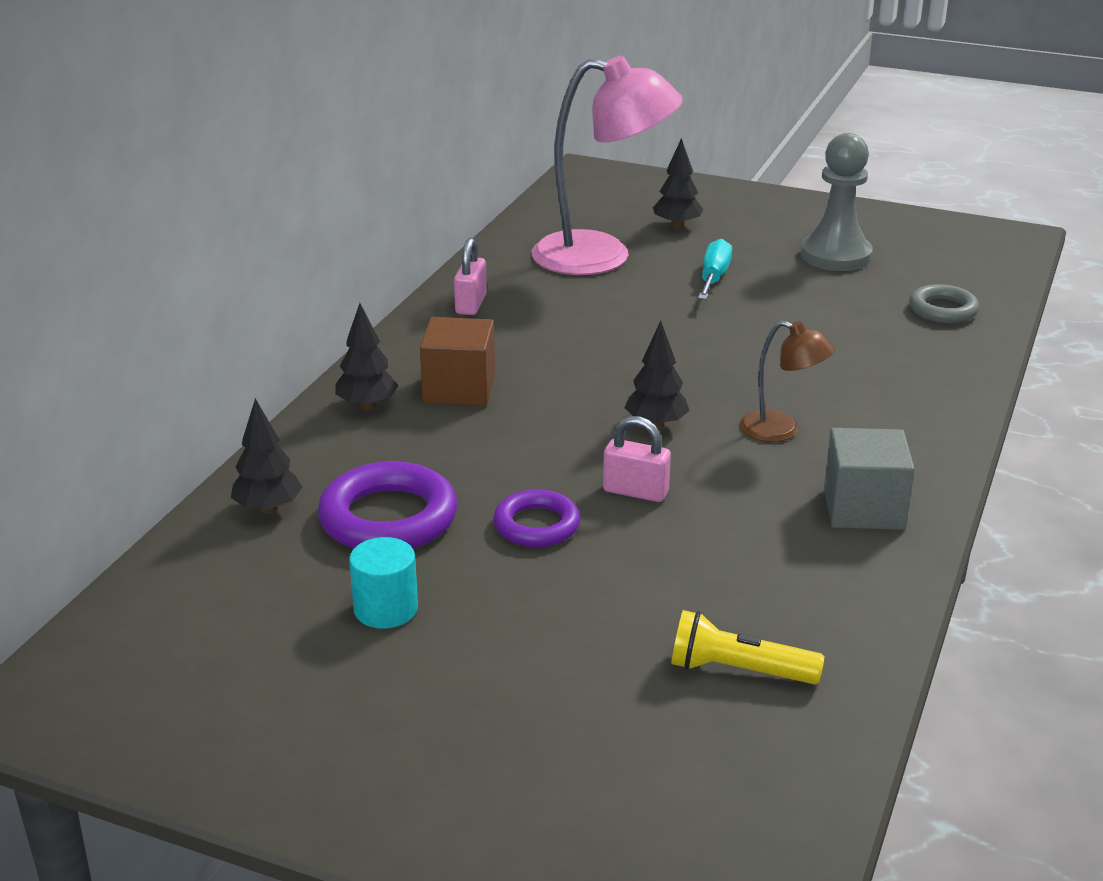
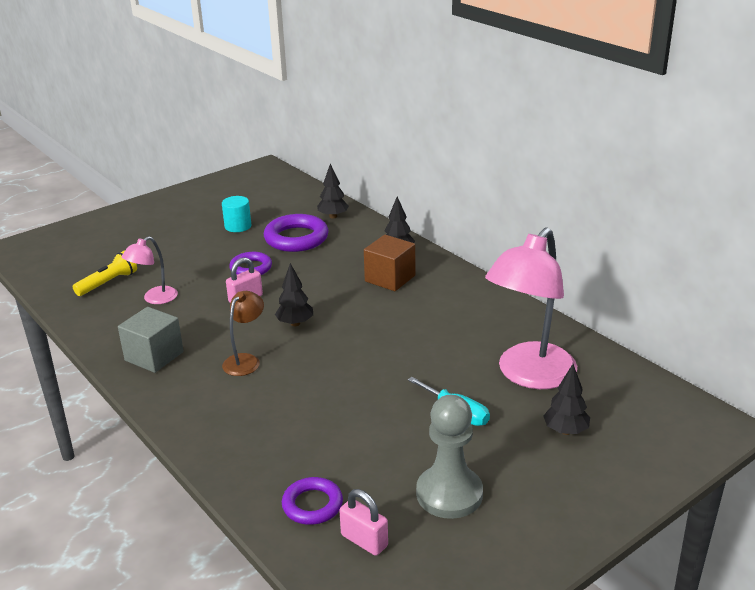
camera: 120 degrees right, 0 degrees up
pink padlock [454,238,487,315] -> pink padlock moved to [339,489,388,556]
brown lamp [740,320,835,442] -> brown lamp turned 150 degrees clockwise [222,291,264,376]
grey ring [909,284,979,323] -> purple ring [282,477,343,525]
none -> pink lamp [122,236,178,304]

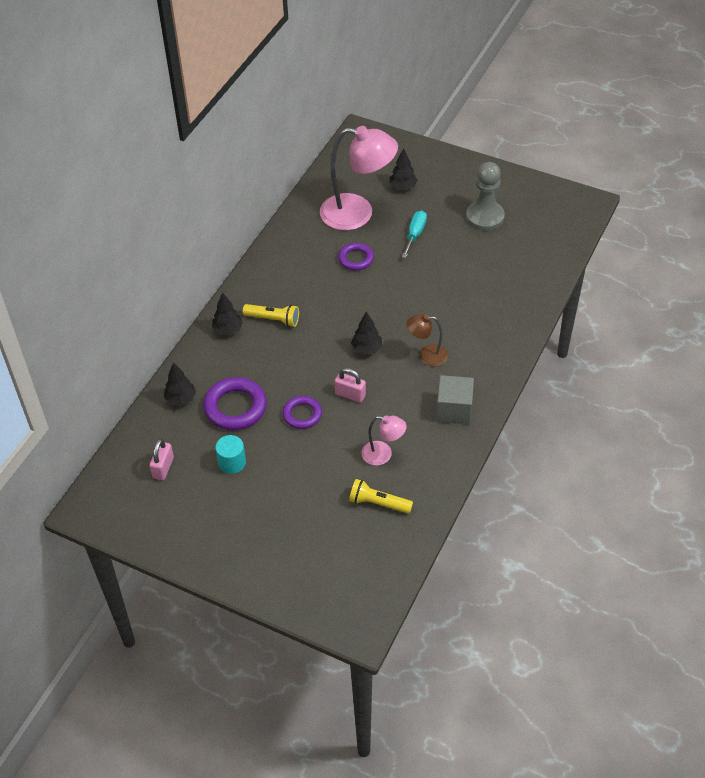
camera: 115 degrees left, 20 degrees up
purple ring [282,477,343,525] -> purple ring moved to [338,243,374,270]
pink padlock [339,489,388,556] -> pink padlock moved to [149,439,174,480]
brown cube [364,235,415,291] -> yellow flashlight [243,304,299,327]

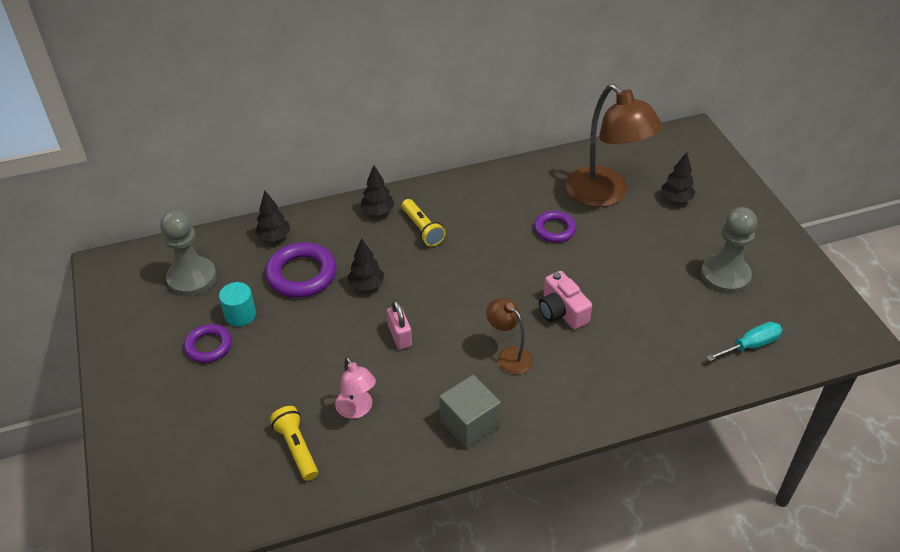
camera: 45 degrees right, 5 degrees down
pink padlock [149,439,174,480] -> grey pawn [160,210,217,296]
purple ring [282,396,322,429] -> purple ring moved to [184,324,232,363]
pink lamp [320,126,398,230] -> brown lamp [566,84,663,207]
black tree [351,311,382,355] -> black tree moved to [347,238,384,291]
turquoise screwdriver [402,210,427,258] -> turquoise screwdriver moved to [706,322,782,361]
none -> pink camera [539,271,592,330]

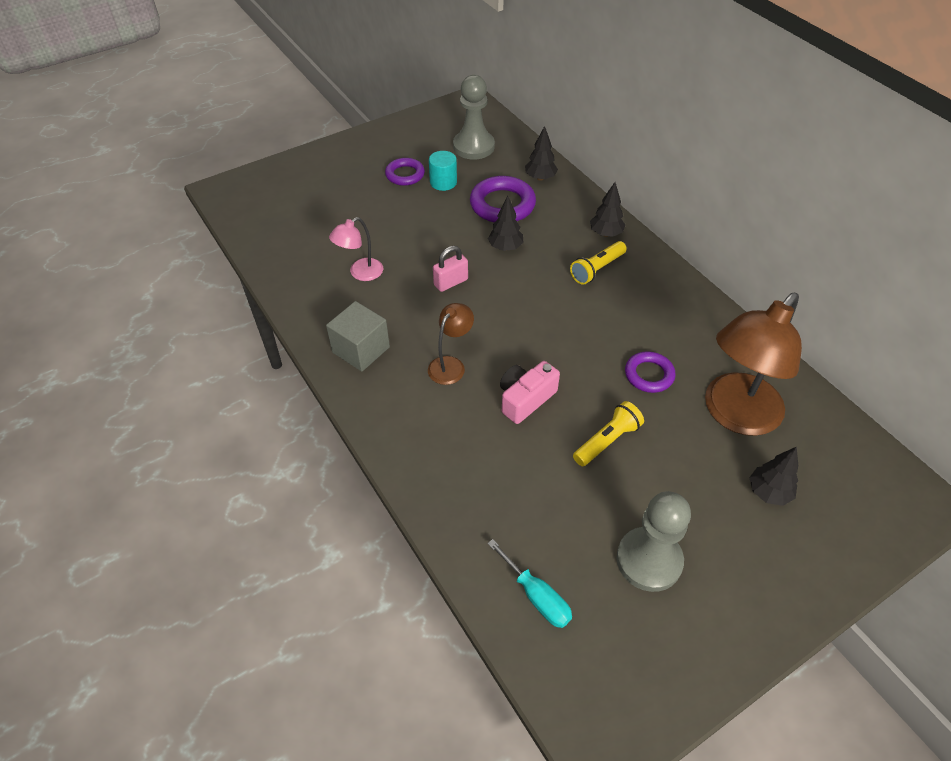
camera: 75 degrees right, 5 degrees up
yellow flashlight [270,406,318,481] -> yellow flashlight moved to [573,401,644,466]

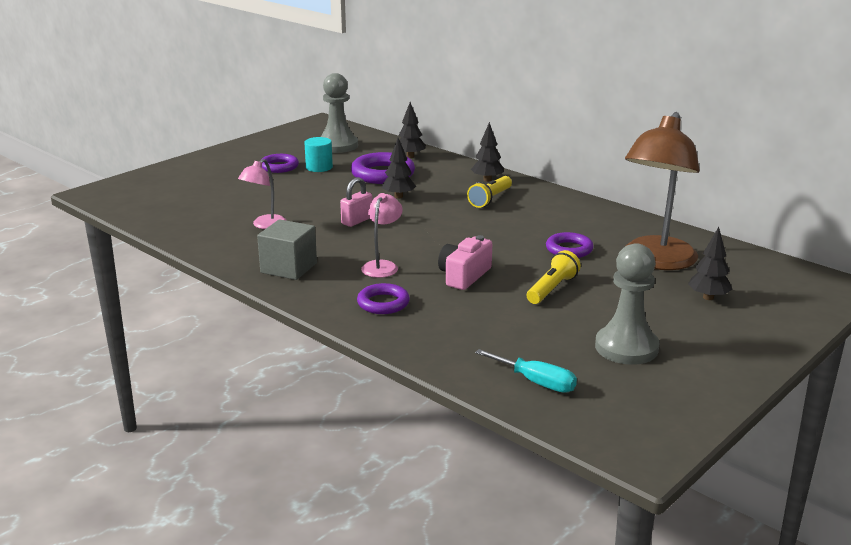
camera: 15 degrees left, 25 degrees down
brown lamp [428,303,474,385] -> pink lamp [361,193,403,278]
none -> purple ring [357,283,410,314]

